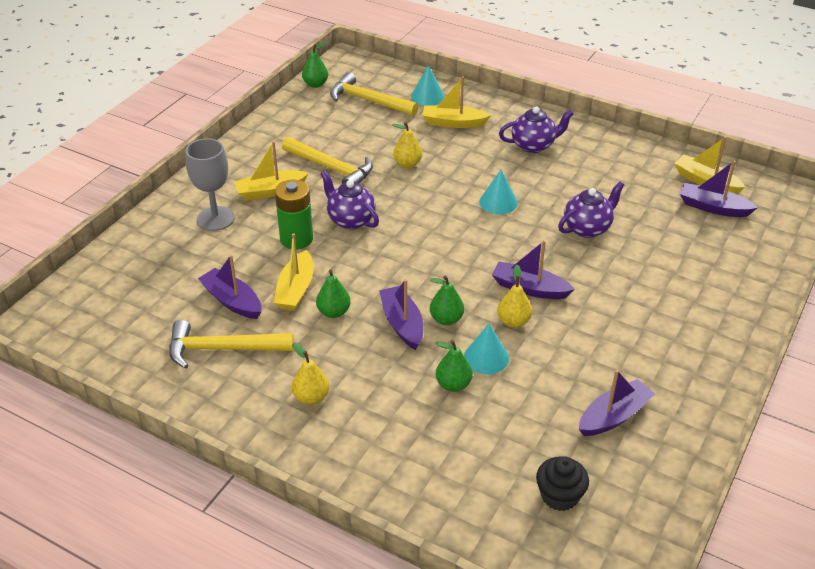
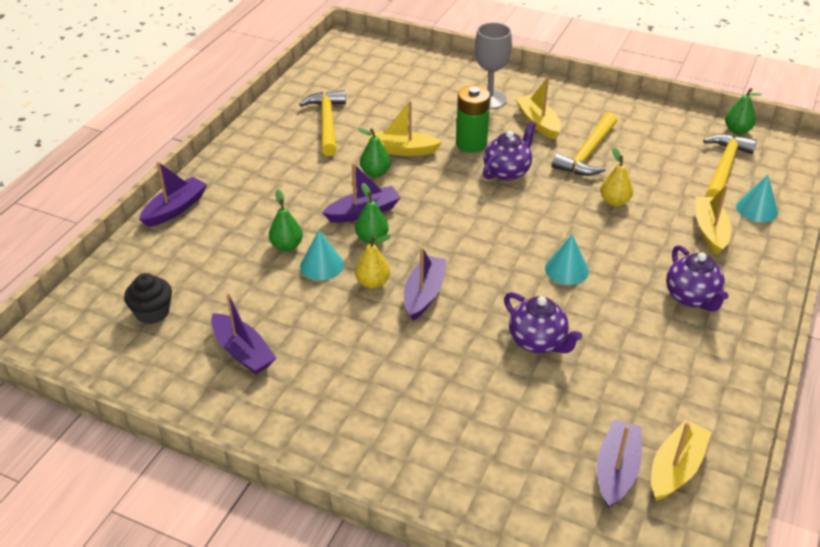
camera: 85 degrees right, 0 degrees up
purple boat [198,255,261,319] -> purple boat moved to [139,161,207,227]
yellow pear [292,342,329,405] -> none

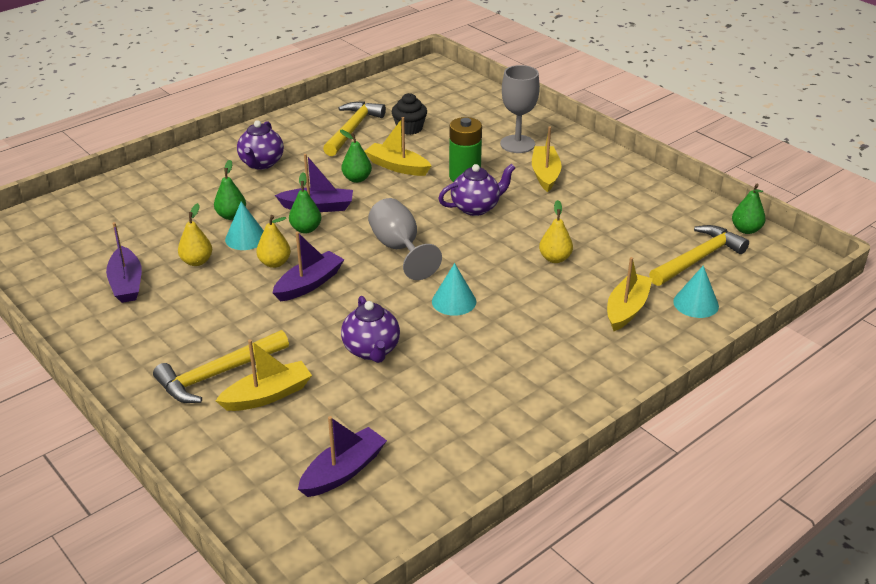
camera: 25 degrees right, 5 degrees down
black cupcake [124,273,172,324] -> black cupcake moved to [392,93,427,135]
purple boat [139,161,207,227] -> none
yellow hammer [552,112,617,176] -> yellow hammer moved to [153,330,289,403]
yellow boat [651,420,712,501] -> yellow boat moved to [216,339,312,411]
purple teapot [666,245,729,312] -> purple teapot moved to [237,120,284,170]
none -> yellow pear [178,203,212,266]
none -> grey goblet [368,198,442,280]

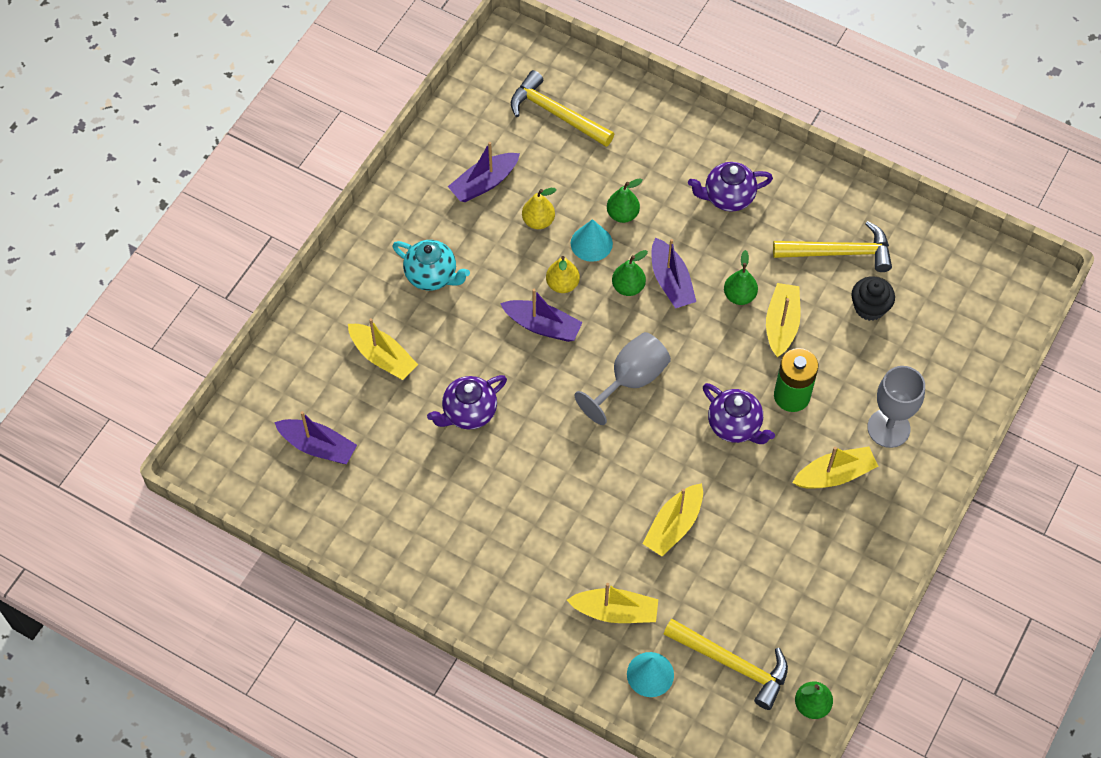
camera: 70 degrees right, 25 degrees up
yellow hammer [153,330,289,403] -> yellow hammer moved to [511,70,614,147]
turquoise cone [432,263,476,316] -> none
yellow pear [539,200,573,263] -> yellow boat [642,483,703,556]
none -> turquoise teapot [392,240,470,291]

